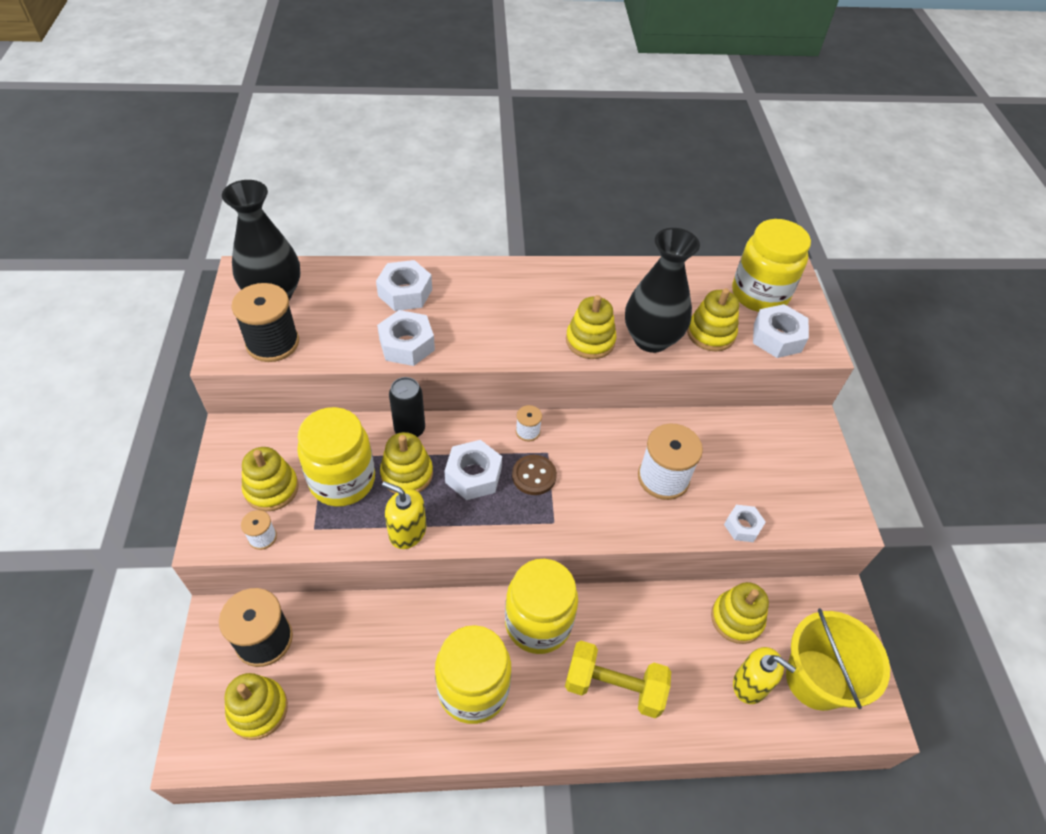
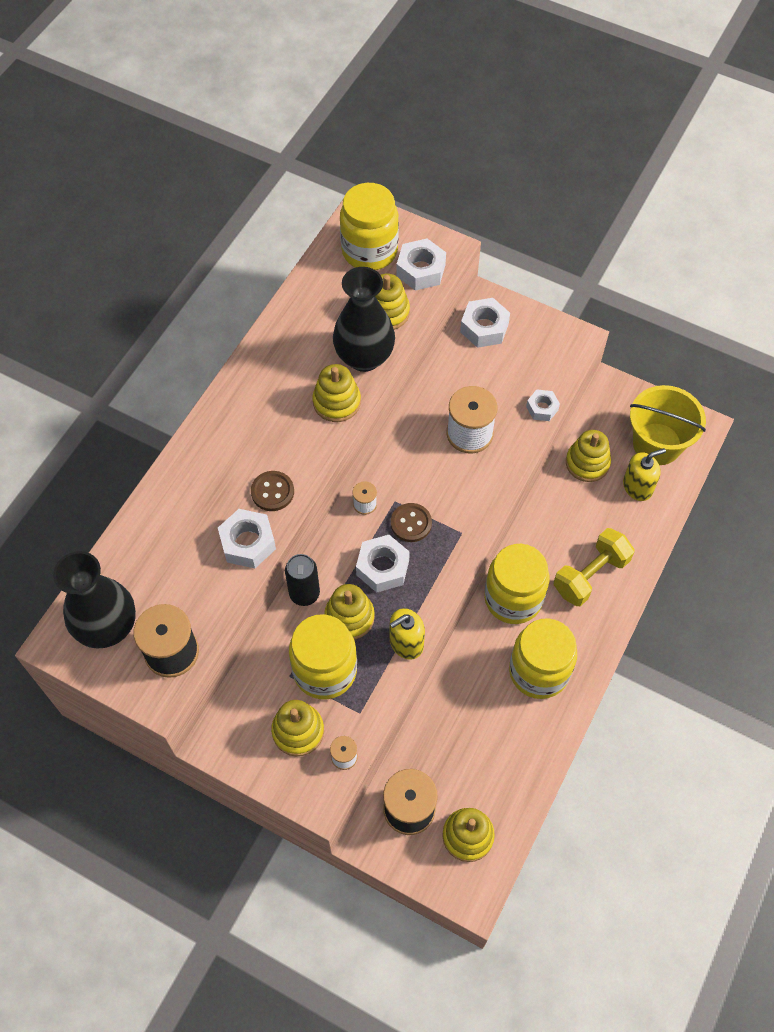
camera: 55 degrees left, 10 degrees up
white nut [376,260,432,311] -> white nut moved to [460,298,510,348]
none -> brown button [251,471,294,511]

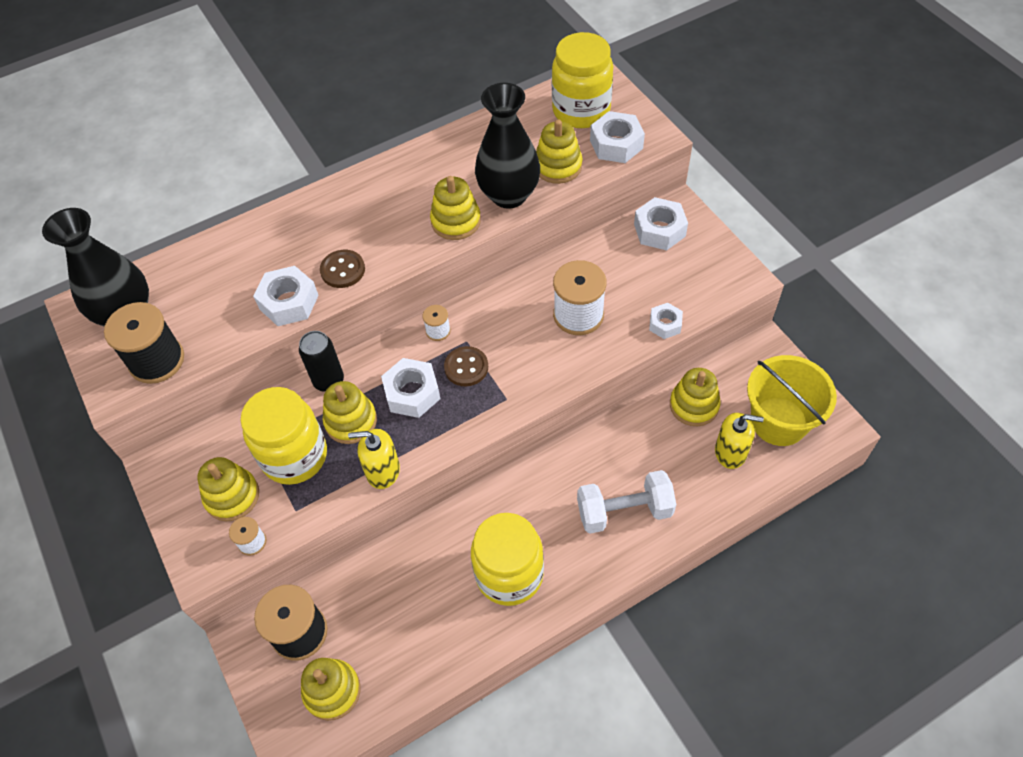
camera: 35 degrees right, 5 degrees down
yellow jar [484,544,549,624] -> none
yellow dumbbell [554,528,634,606] -> white dumbbell [577,470,676,534]

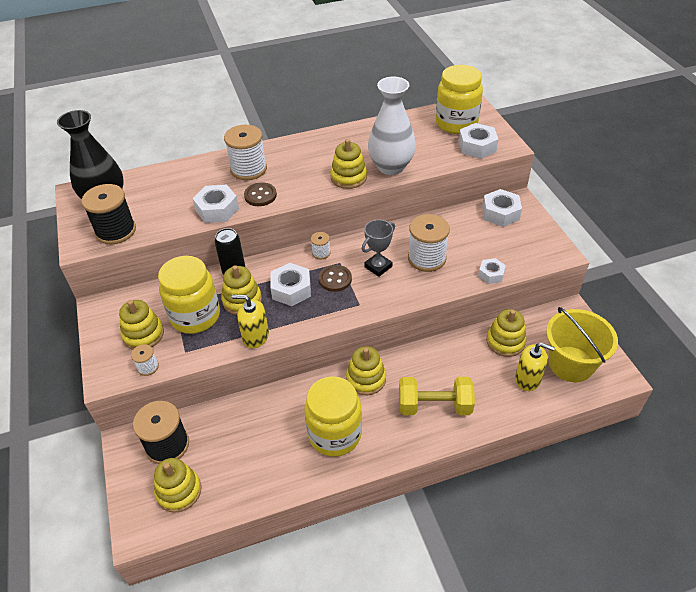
camera: 10 degrees right, 10 degrees down
black vase [475,83,540,209] -> white vase [368,77,416,175]
yellow stacking toy [536,120,583,184] -> yellow stacking toy moved to [346,346,386,395]
white dumbbell [577,470,676,534] -> yellow dumbbell [399,377,475,415]
none -> white spool [224,125,267,180]
none -> grey trophy [362,220,395,277]

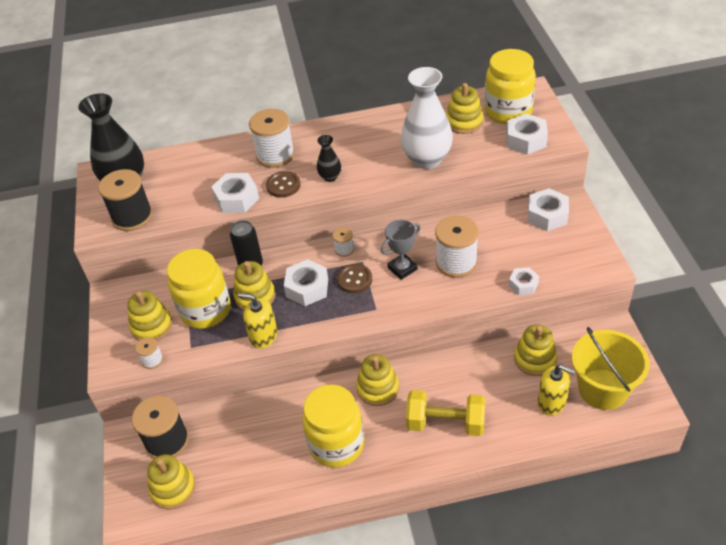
camera: 10 degrees right, 0 degrees up
yellow stacking toy [330,139,367,189] -> yellow stacking toy moved to [446,83,483,134]
none -> black vase [317,135,341,182]

